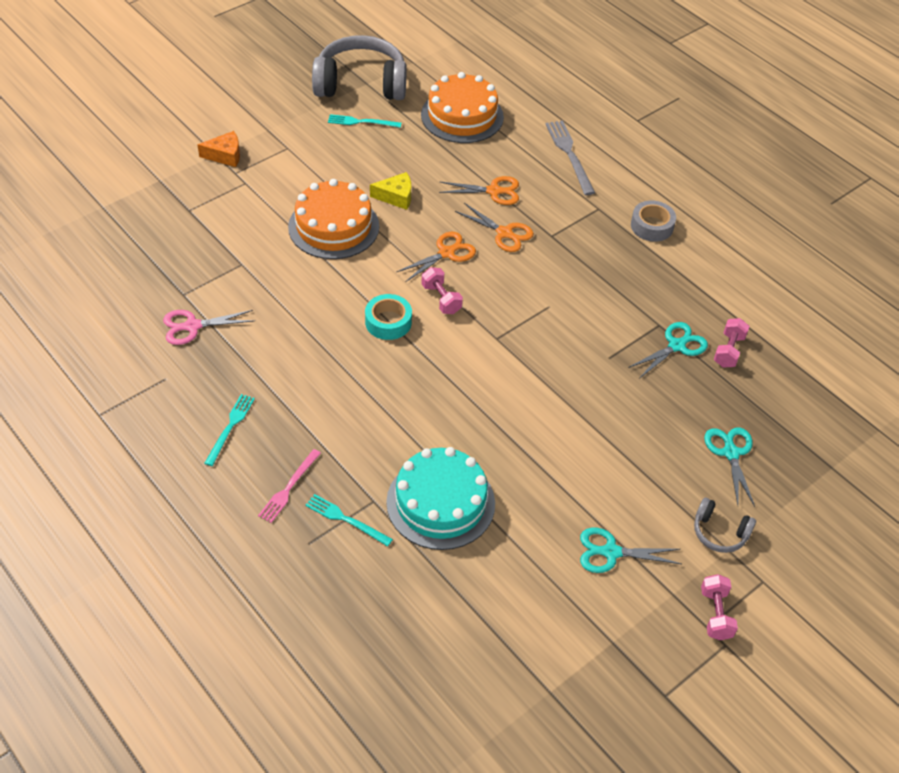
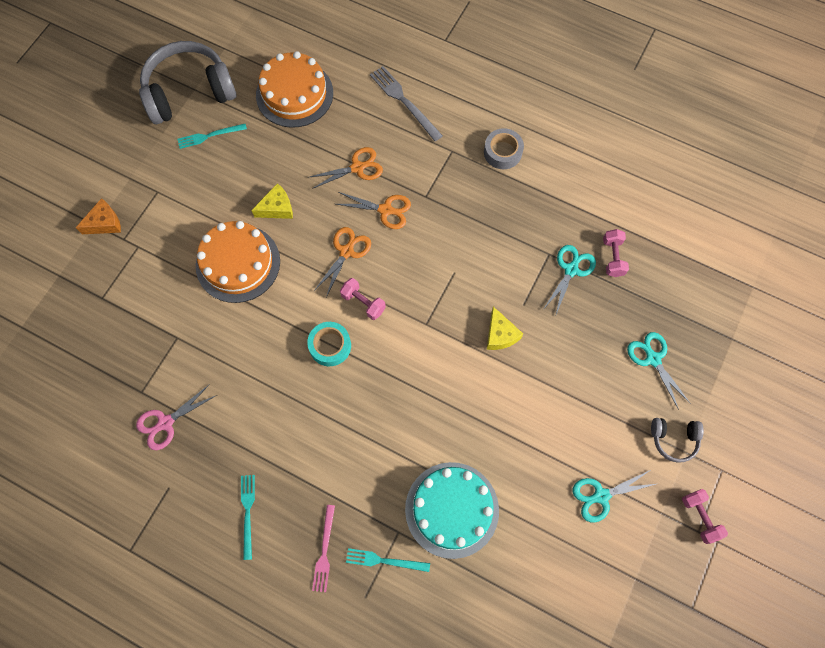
camera: 20 degrees left, 20 degrees up
none -> yellow cheese [487,306,523,350]

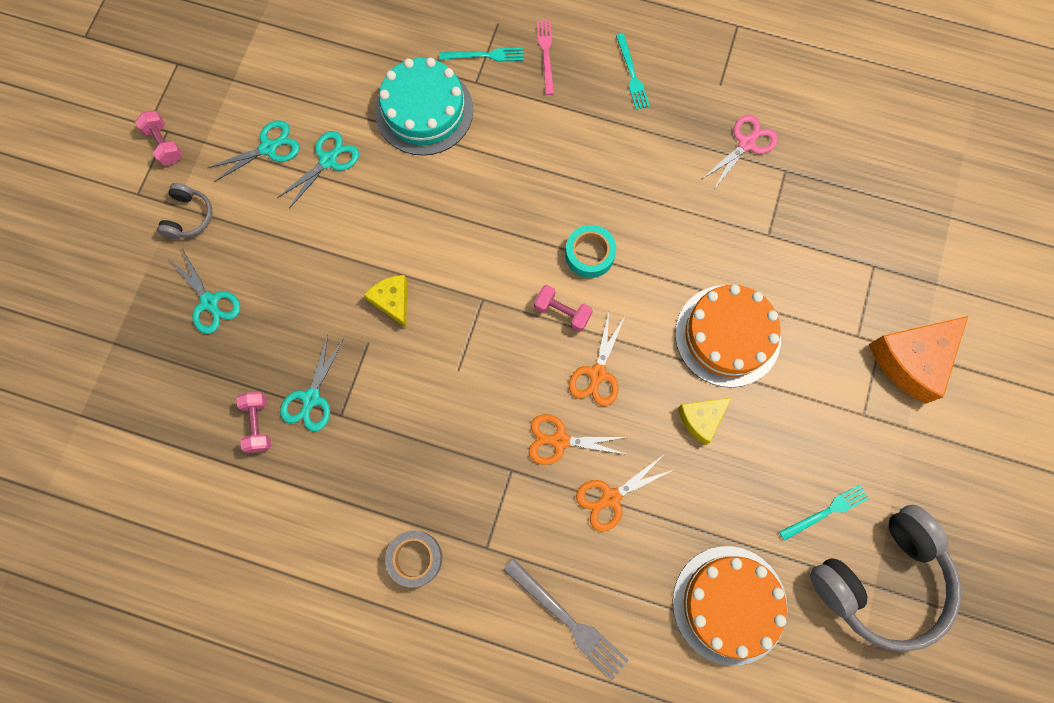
camera: 170 degrees right, 5 degrees up
orange cheese [76,198,121,234] -> orange cheese [868,316,968,403], size x1.76
grey headphones [651,418,704,463] -> grey headphones turned 105 degrees clockwise [157,183,213,239]
none -> turquoise scissors [277,131,359,209]

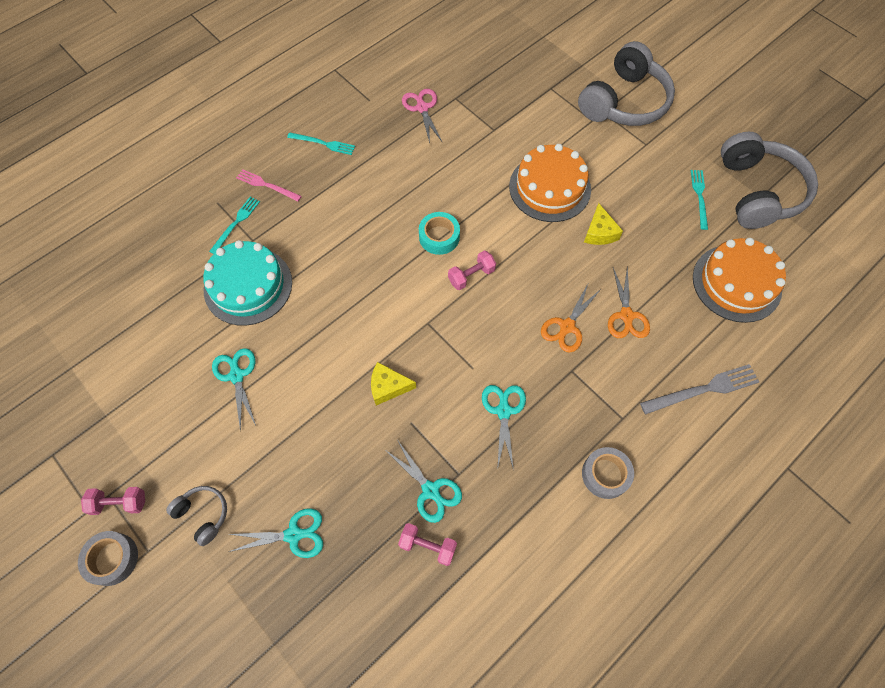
camera: 60 degrees left, 10 degrees down
turquoise scissors [208,120,299,182] -> turquoise scissors moved to [482,385,526,471]
orange scissors [569,312,625,406] -> none
orange cheese [868,316,968,403] -> grey headphones [578,41,675,126]
none -> grey tape [78,531,138,586]

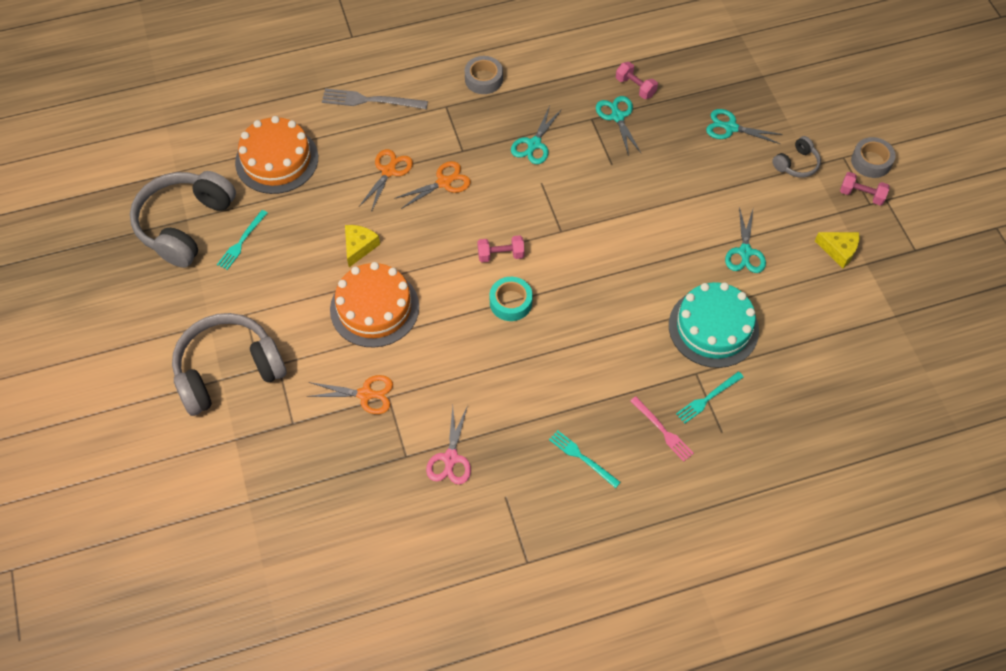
camera: 155 degrees left, 5 degrees down
grey headphones [166,486,227,546] -> grey headphones turned 105 degrees counterclockwise [772,136,821,178]
yellow cheese [371,362,416,405] -> yellow cheese moved to [815,232,859,268]
none -> orange scissors [307,375,393,414]

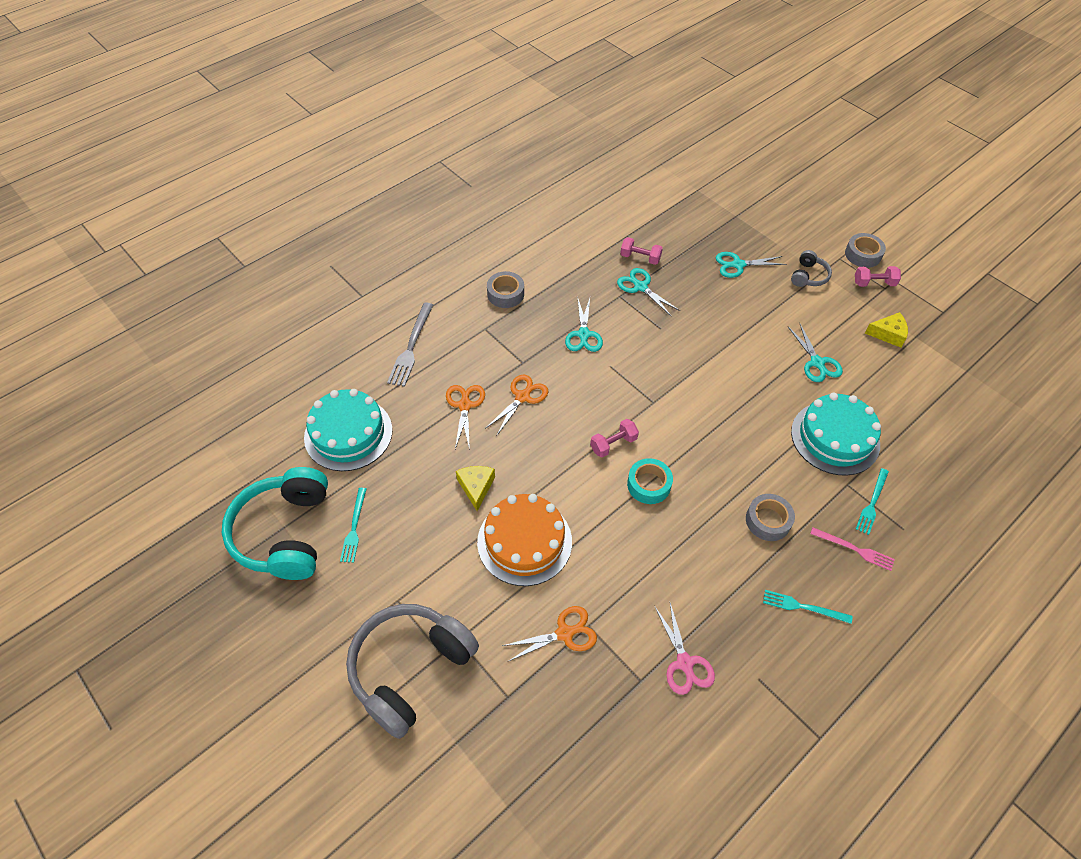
camera: 25 degrees left, 5 degrees down
grey headphones [130,171,236,268] -> turquoise headphones [222,467,328,580]
orange cake [235,116,318,194] -> turquoise cake [304,389,392,471]
grey fork [322,89,428,109] -> grey fork turned 60 degrees counterclockwise [387,303,433,387]
none -> grey tape [746,494,795,541]

